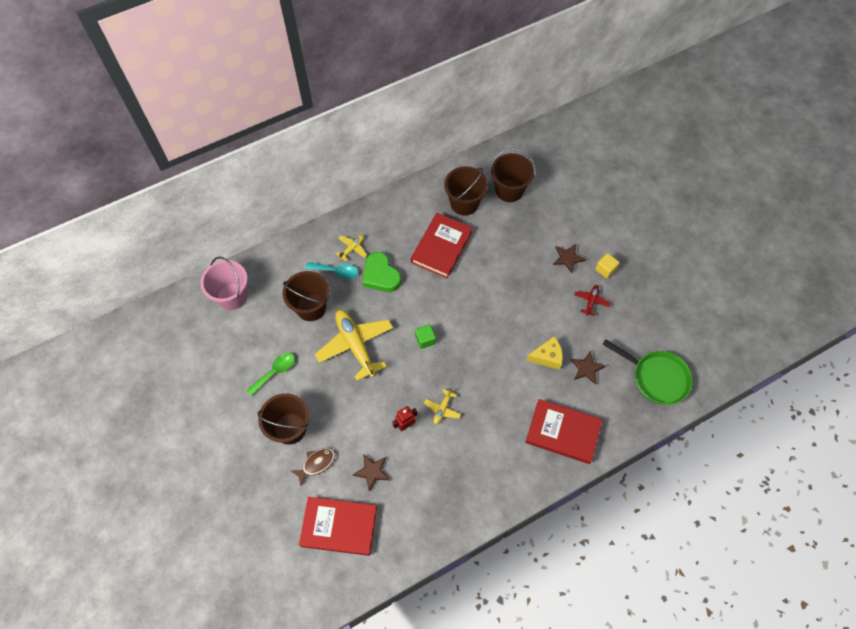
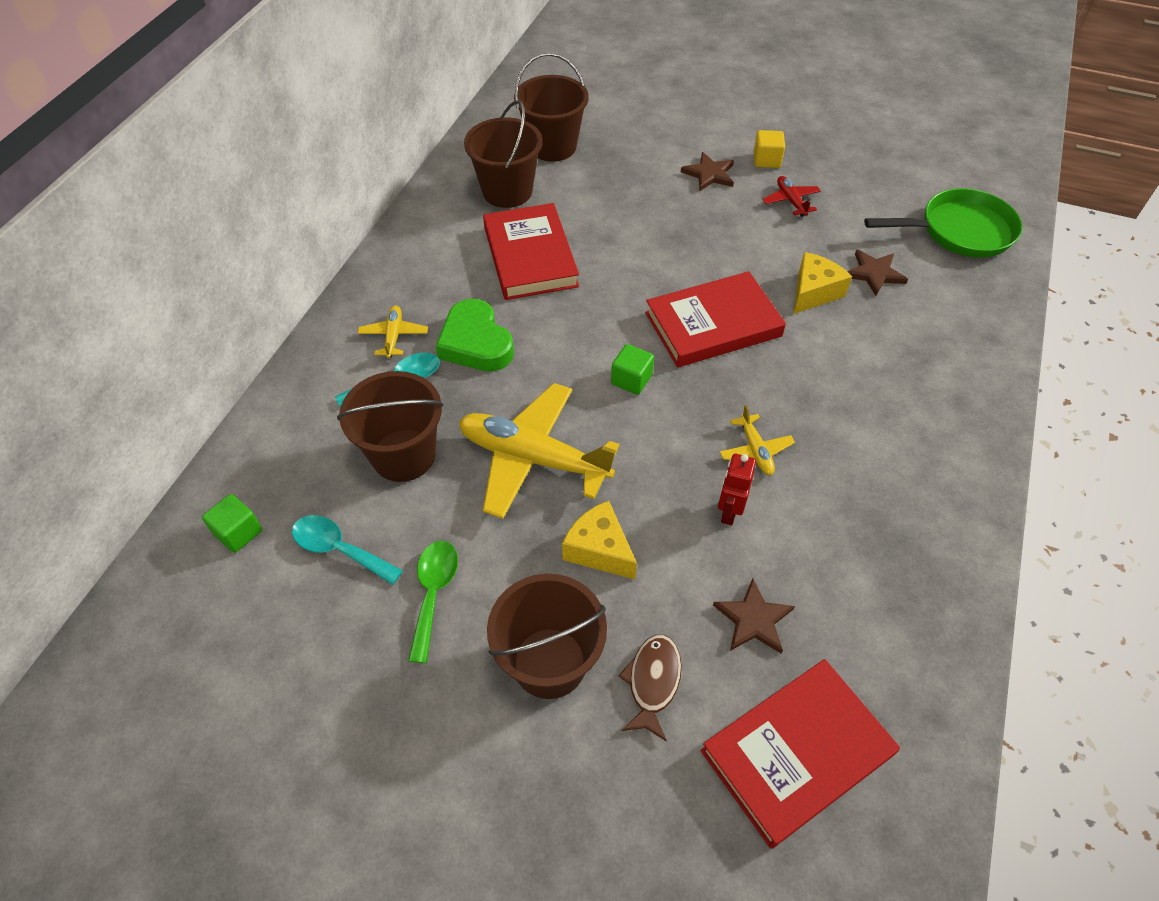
camera: 40 degrees left, 10 degrees down
pink bucket [200,257,248,310] -> green cube [202,494,262,553]
green heart [362,252,401,292] -> green heart turned 45 degrees clockwise [436,299,514,372]
red book [525,399,603,464] -> red book moved to [645,271,786,368]
none -> turquoise spoon [292,515,403,585]
none -> yellow cheese [562,501,637,579]

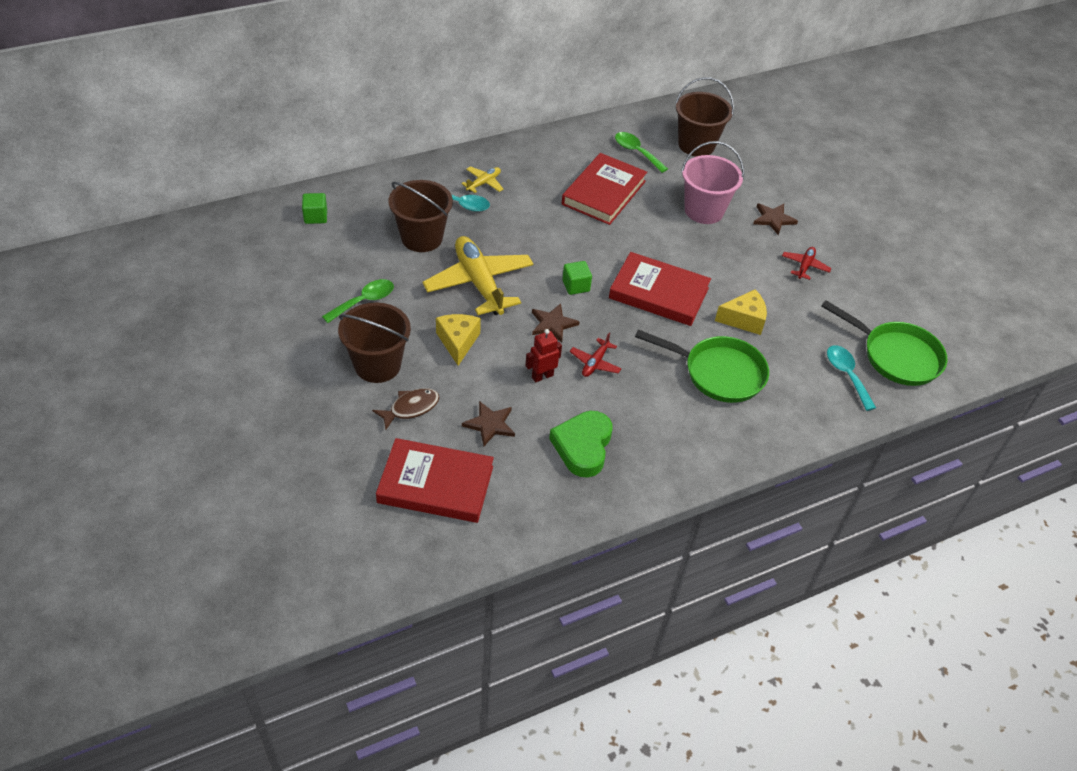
camera: 40 degrees right, 5 degrees down
turquoise spoon [292,515,403,585] -> turquoise spoon moved to [827,345,876,411]
green heart [436,299,514,372] -> green heart moved to [549,411,612,478]
brown bucket [464,100,543,208] -> green spoon [615,132,668,173]
yellow plane [720,405,795,475] -> red plane [570,333,622,377]
yellow cube [754,130,785,168] -> none
brown star [847,249,908,296] -> brown star moved to [532,303,580,343]
none -> green pan [635,329,769,403]
none -> pink bucket [681,141,744,224]

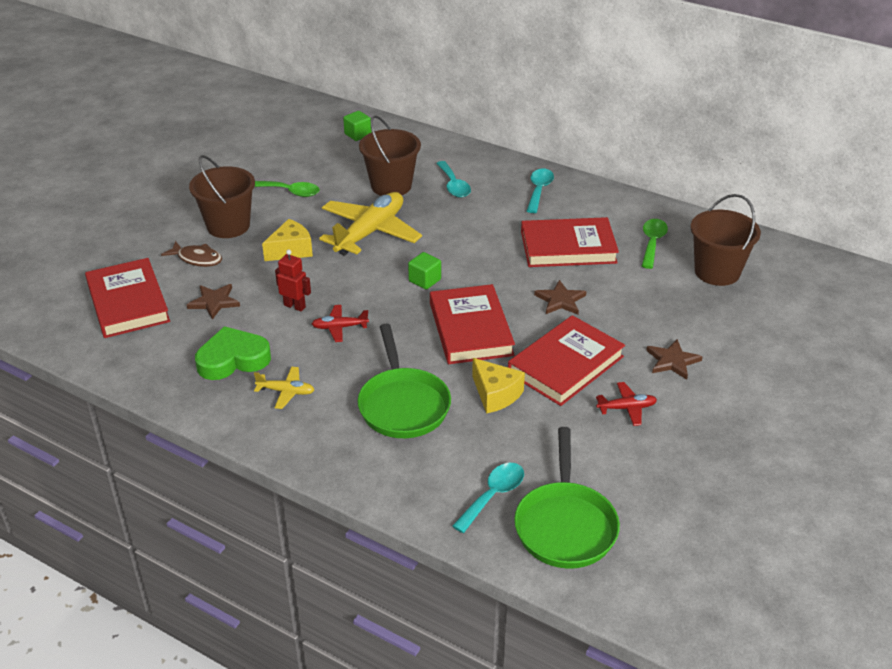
camera: 60 degrees right, 10 degrees down
yellow plane [461,166,503,193] -> yellow plane moved to [254,366,314,409]
brown star [532,303,580,343] -> brown star moved to [534,280,587,314]
pink bucket [681,141,744,224] -> none
none -> red book [508,315,625,406]
none -> turquoise spoon [527,169,554,213]

